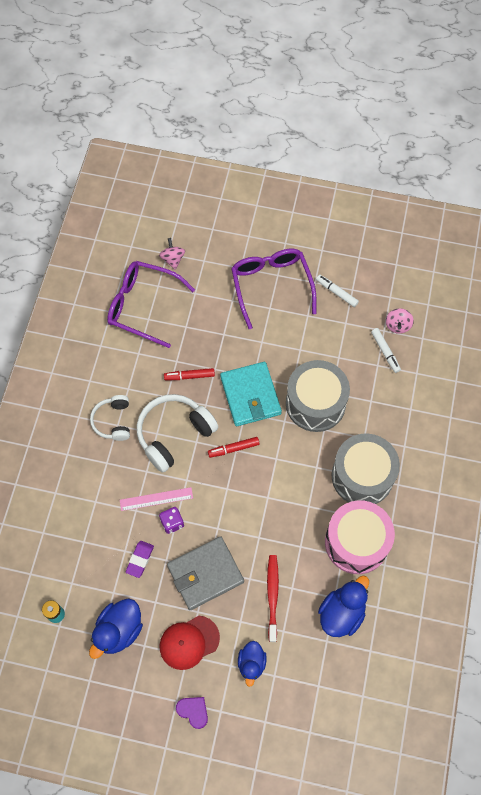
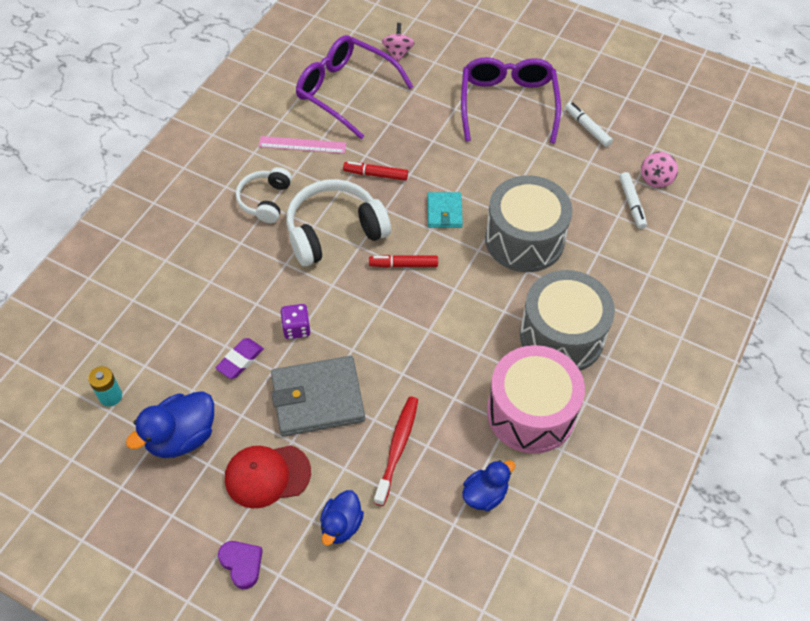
camera: 15 degrees right, 10 degrees down
pink ruler [120,487,193,511] -> pink ruler moved to [259,136,346,154]
turquoise wallet [220,362,282,426] -> turquoise wallet [427,192,463,228], size x0.55
blue duck [318,576,369,637] -> blue duck [462,460,515,511], size x0.65

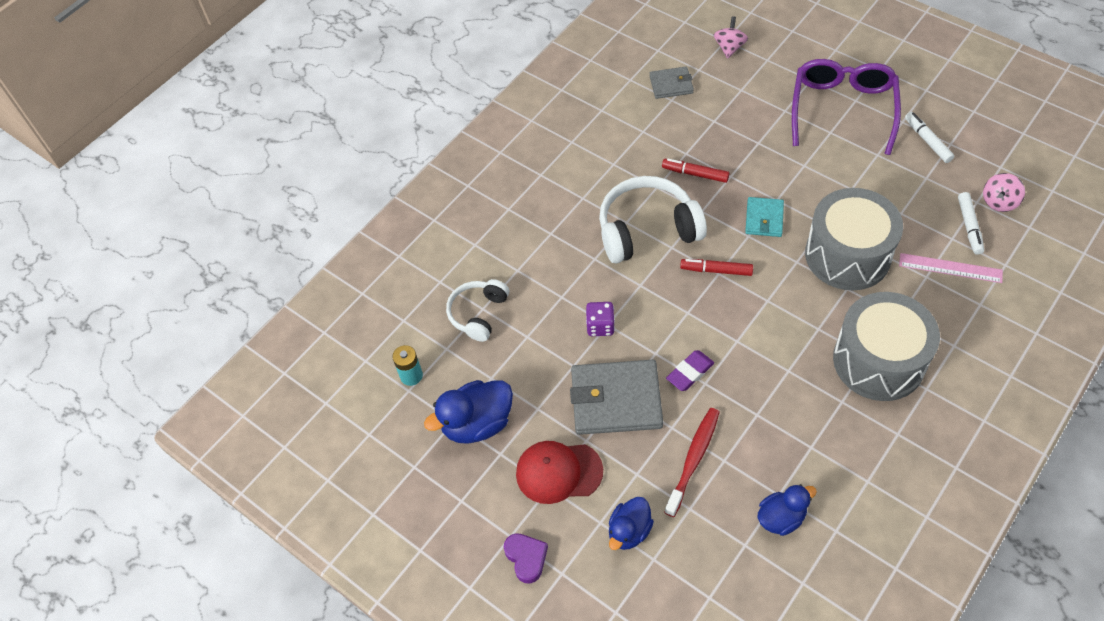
camera: 15 degrees right, 0 degrees up
purple eraser [216,338,264,379] -> purple eraser moved to [666,350,714,391]
white headphones [236,167,292,223] -> white headphones moved to [446,279,509,342]
pink ruler [259,136,346,154] -> pink ruler moved to [899,253,1003,283]
purple glasses [296,35,414,139] -> grey wallet [650,67,694,99]
pink drum [487,345,585,454] -> none

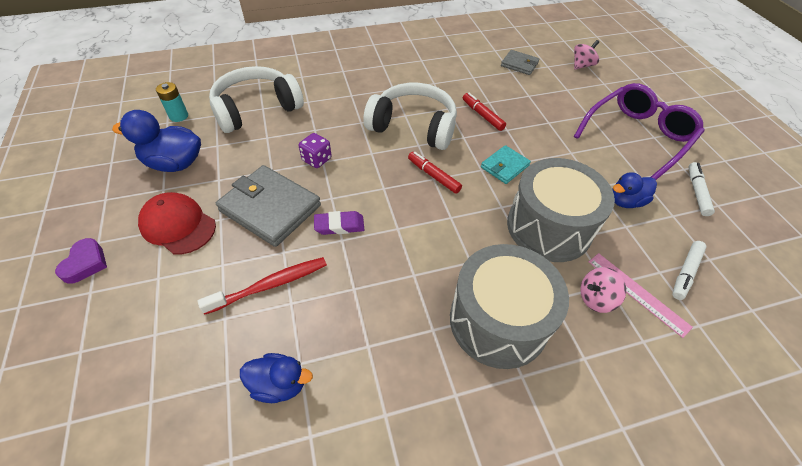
camera: 30 degrees right, 5 degrees down
white headphones [446,279,509,342] -> white headphones [209,66,304,133], size x1.67
blue duck [609,497,654,550] -> blue duck moved to [612,172,657,208]
pink spinning top [983,173,1025,212] -> pink spinning top moved to [581,267,626,313]

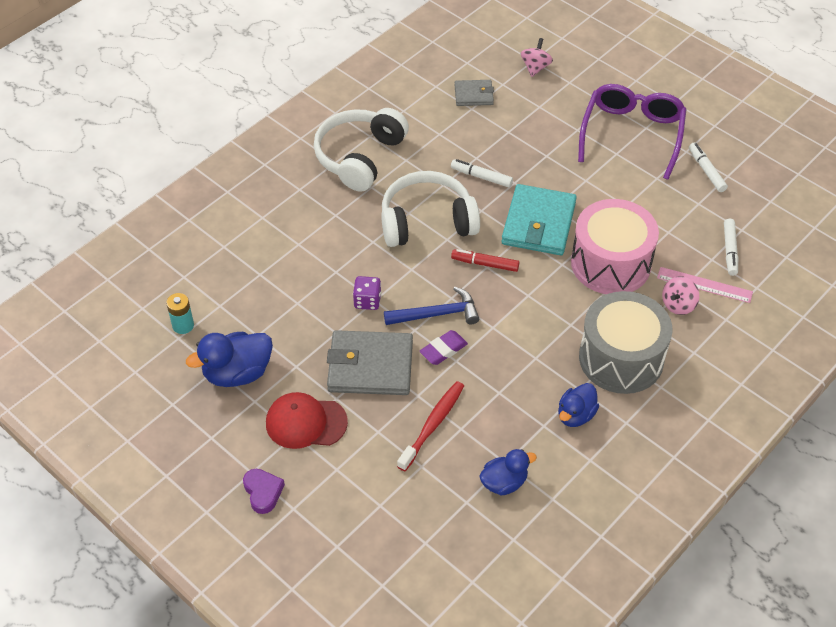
camera: 30 degrees left, 0 degrees up
white headphones [209,66,304,133] -> white headphones moved to [314,108,409,192]
red marker [463,93,506,131] -> white marker [451,159,513,188]
turquoise wallet [481,145,531,184] -> turquoise wallet [501,184,577,255], size x1.83
grey drum [507,158,615,262] -> pink drum [571,199,659,294]
blue duck [612,172,657,208] -> blue duck moved to [558,383,599,427]
none -> blue hammer [384,287,479,325]

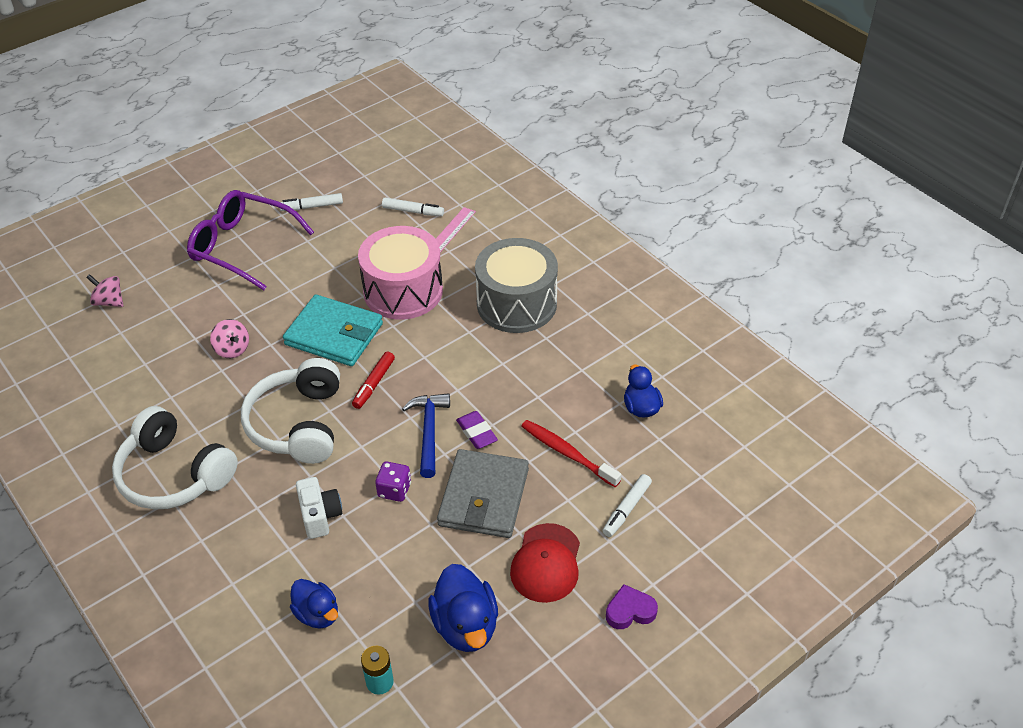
camera: 80 degrees left, 5 degrees down
white marker [451,159,513,188] -> white marker moved to [602,474,652,537]
grey wallet [455,80,494,106] -> none
blue duck [558,383,599,427] -> blue duck moved to [290,579,338,629]
pink spinning top [662,276,699,315] -> pink spinning top moved to [210,319,249,358]
none -> white camera [296,477,342,539]

